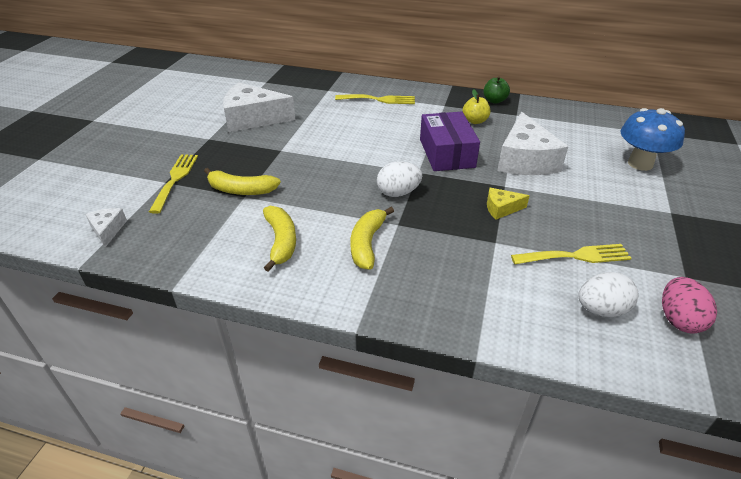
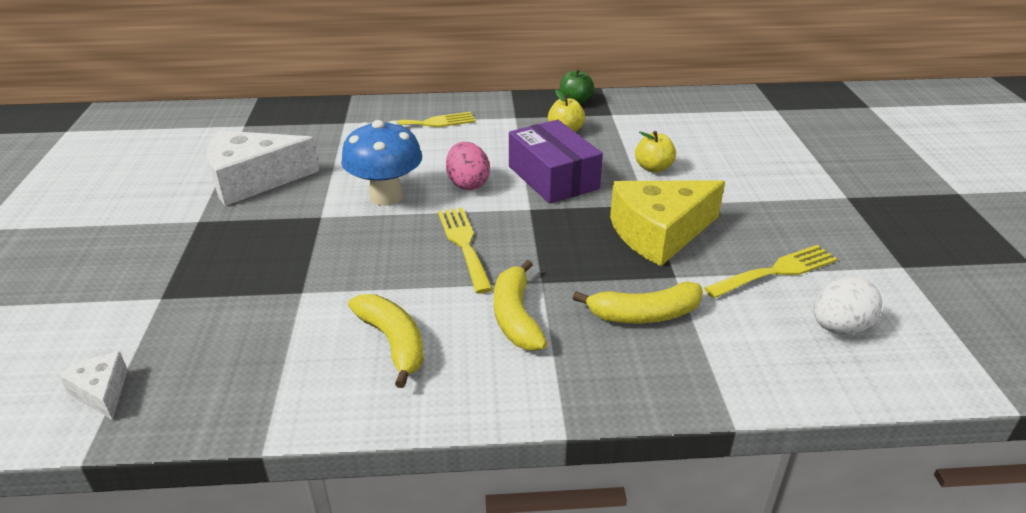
camera: 20 degrees left, 5 degrees down
yellow fork [149,154,198,214] -> yellow fork moved to [438,208,493,294]
yellow banana [204,168,281,195] -> yellow banana moved to [573,282,703,323]
white egg [377,161,422,197] -> none
yellow cheese [487,188,530,220] -> yellow cheese [610,180,725,266], size x2.12
white cheese [497,112,568,175] -> yellow apple [635,131,676,173]
blue mushroom [620,108,685,171] -> blue mushroom moved to [341,120,422,206]
pink egg [662,277,717,333] -> pink egg moved to [446,142,490,190]

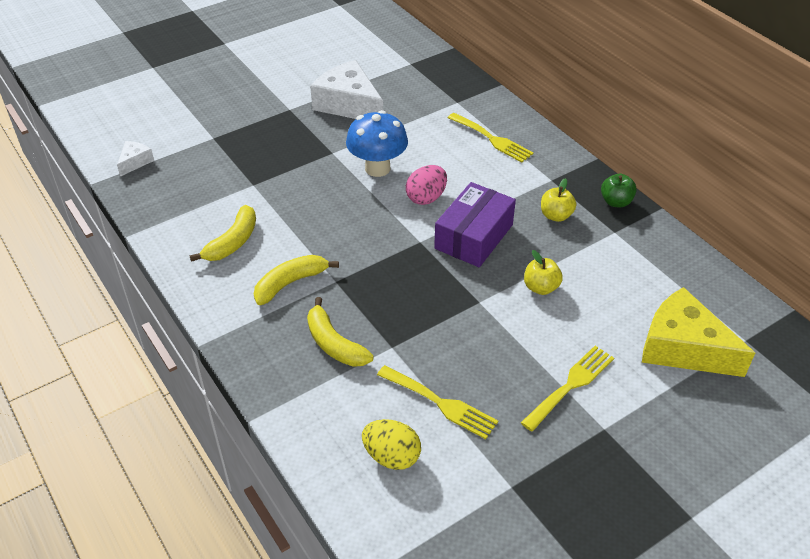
camera: 60 degrees right, 10 degrees up
yellow fork [438,208,493,294] -> yellow fork moved to [521,346,614,432]
yellow cheese [610,180,725,266] -> yellow cheese moved to [642,287,755,377]
white egg [813,276,882,335] -> yellow egg [362,419,421,470]

